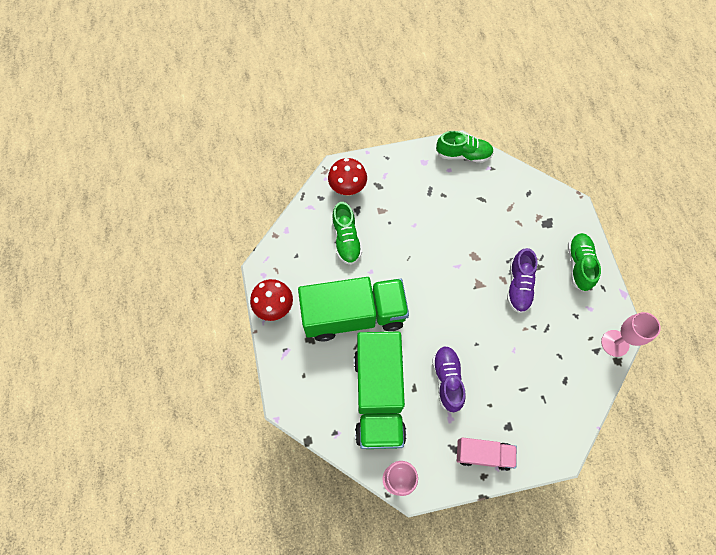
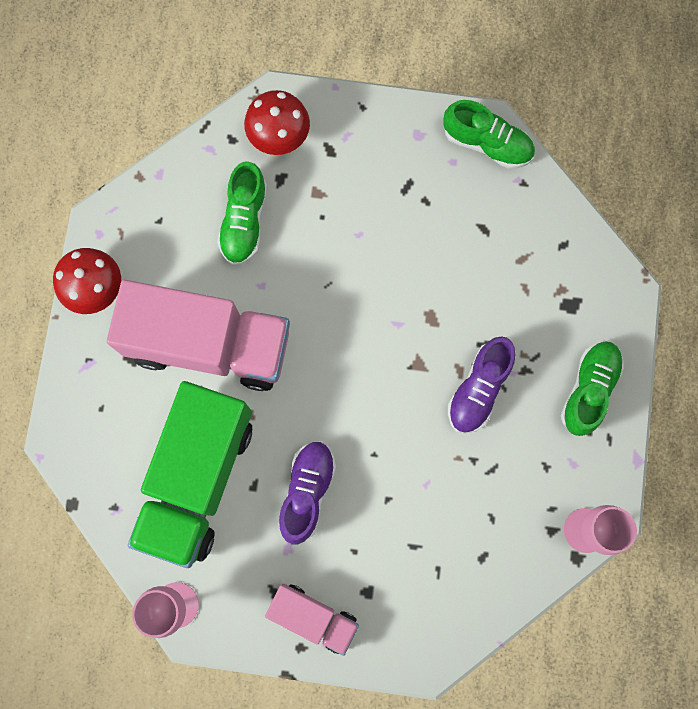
camera: 20 degrees right, 10 degrees up
green truck [298,277,409,342] -> pink truck [107,280,290,391]

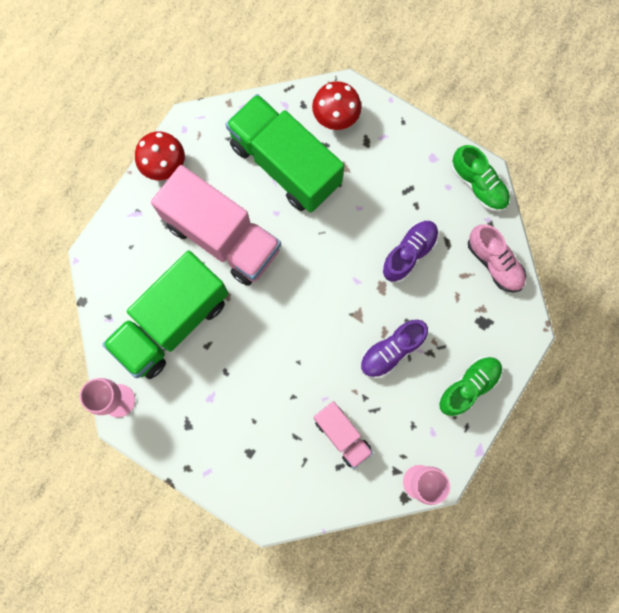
camera: 25 degrees right, 0 degrees up
green shoe [217,161,267,265] -> green truck [225,94,344,213]
pink truck [265,584,359,656] -> pink truck moved to [314,401,373,469]
purple shoe [278,442,336,544] -> purple shoe moved to [382,221,439,283]
none -> pink shoe [468,225,526,292]

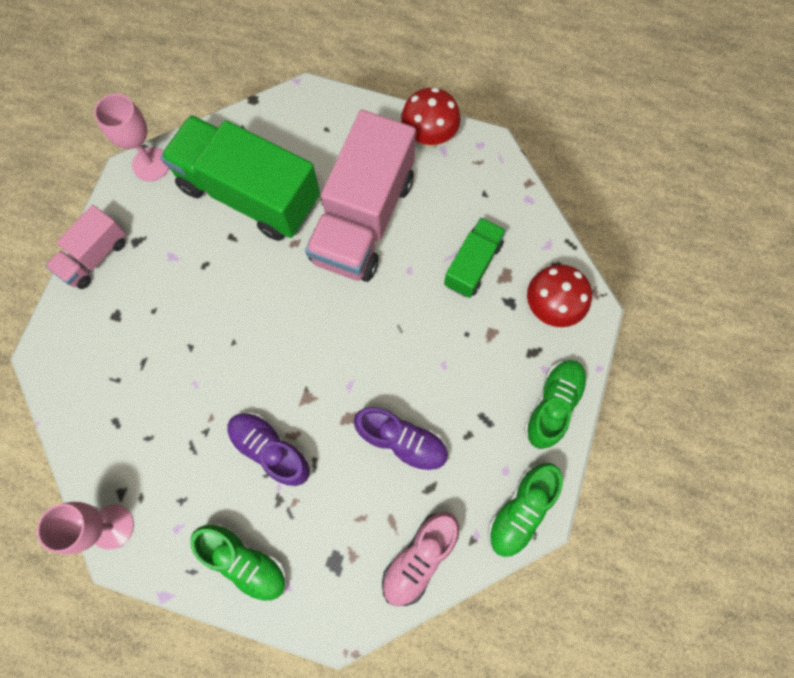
camera: 75 degrees right, 5 degrees down
green truck [225,94,344,213] -> green truck [444,217,506,298], size x0.52
pink truck [314,401,373,469] -> pink truck moved to [45,205,126,289]
none -> green shoe [524,360,588,449]

